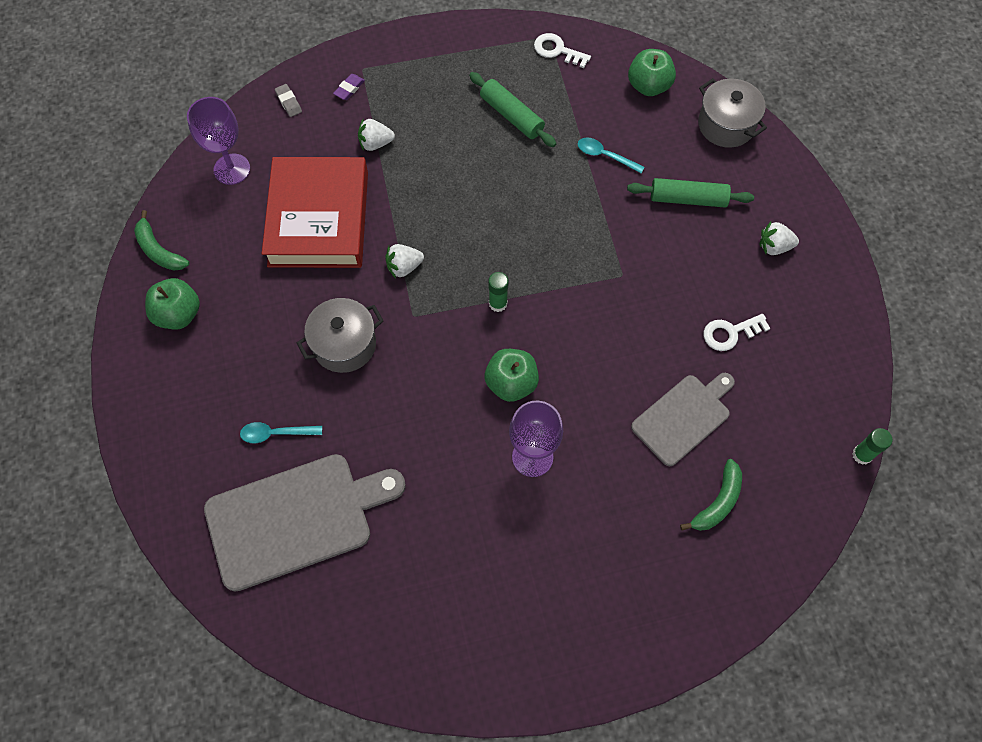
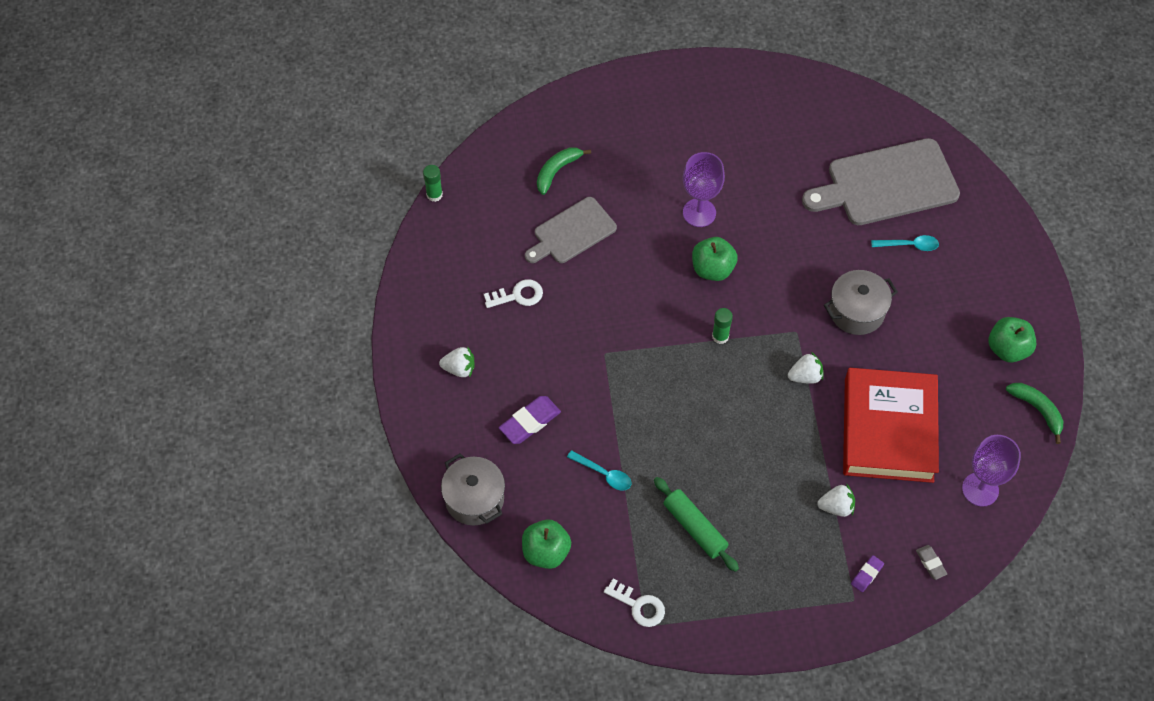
camera: 175 degrees left, 5 degrees down
green rolling pin [627,178,754,208] -> purple eraser [499,396,561,444]

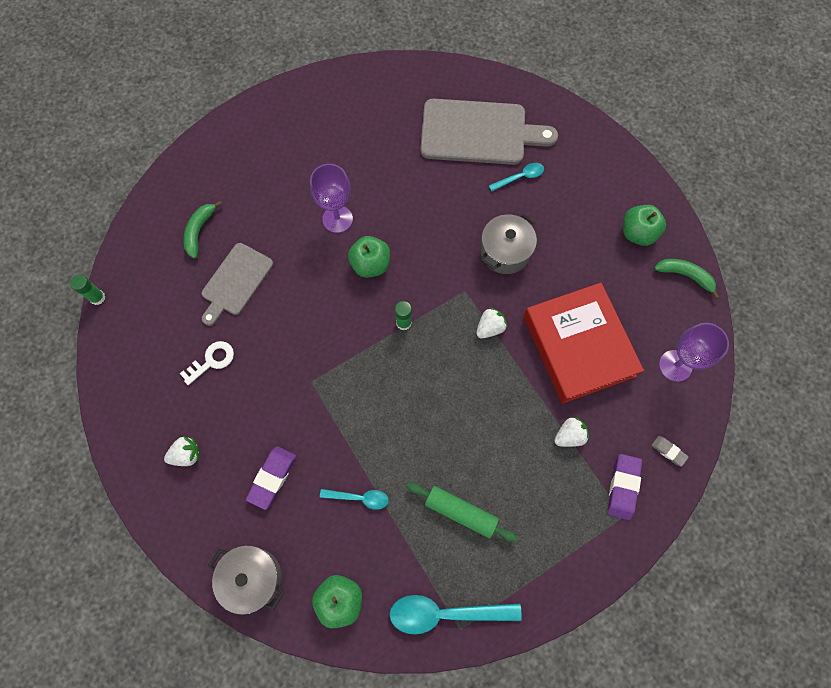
camera: 25 degrees left, 10 degrees up
white key [604,578,665,627] -> turquoise spoon [390,595,522,635]
grey cutting board [802,138,960,225] -> grey cutting board turned 135 degrees counterclockwise [420,99,558,165]
purple eraser [851,555,884,592] -> purple eraser [607,454,642,520], size x1.75

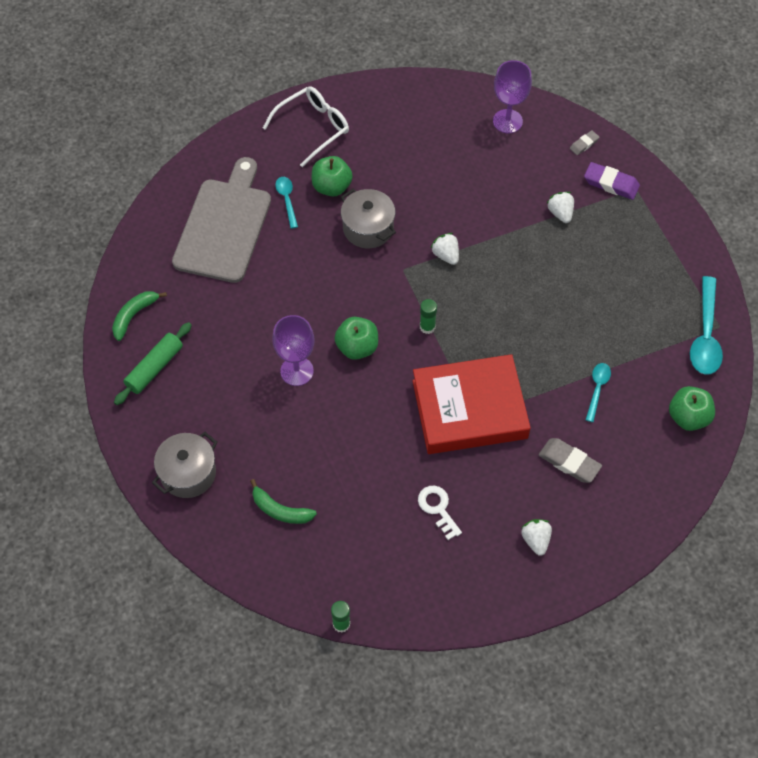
camera: 80 degrees left, 10 degrees down
grey cutting board [202,243,273,326] -> none
grey pot [208,545,284,615] -> grey pot moved to [152,432,218,498]
purple eraser [246,446,296,510] -> grey eraser [539,438,602,483]
green rolling pin [407,482,518,542] -> green rolling pin moved to [114,322,192,405]
red book [524,283,644,404] -> red book moved to [412,354,531,454]
green apple [623,205,666,246] -> green apple moved to [312,156,353,197]
green banana [654,259,719,299] -> green banana moved to [112,291,167,341]
none -> white glasses [263,86,349,167]

